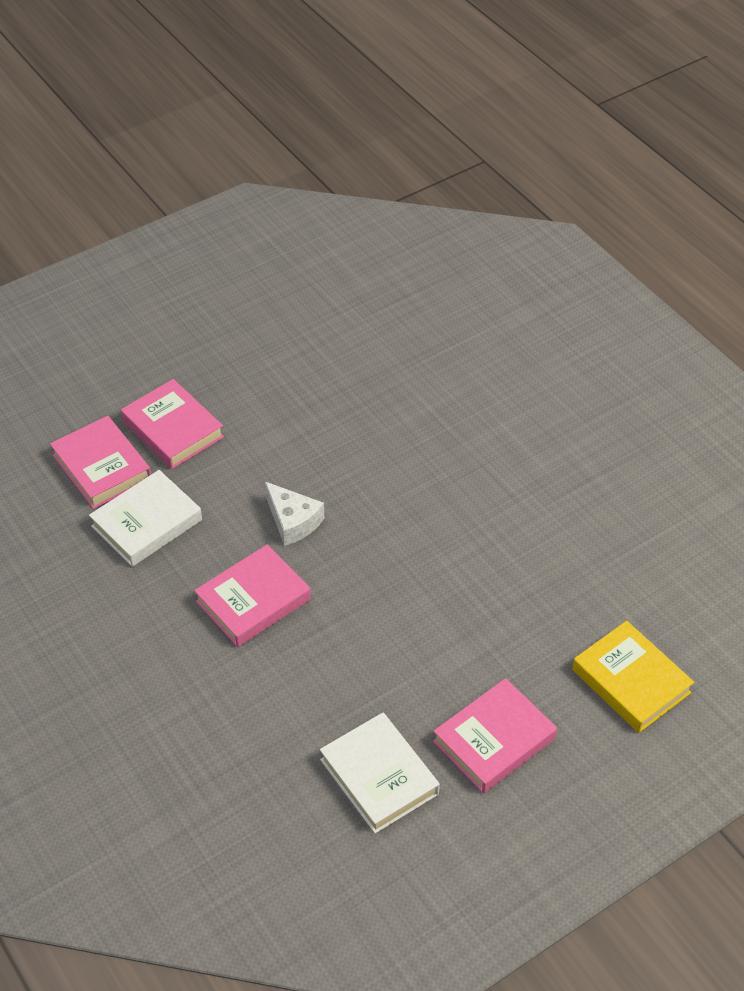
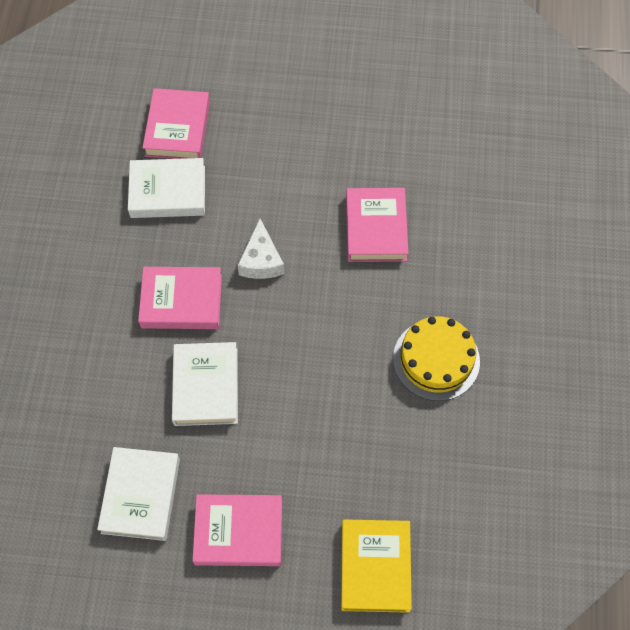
camera: 40 degrees right, 15 degrees up
pink book [121,379,224,469] -> pink book moved to [346,188,409,262]
none -> white book [172,342,238,426]
none -> yellow cake [393,316,480,401]

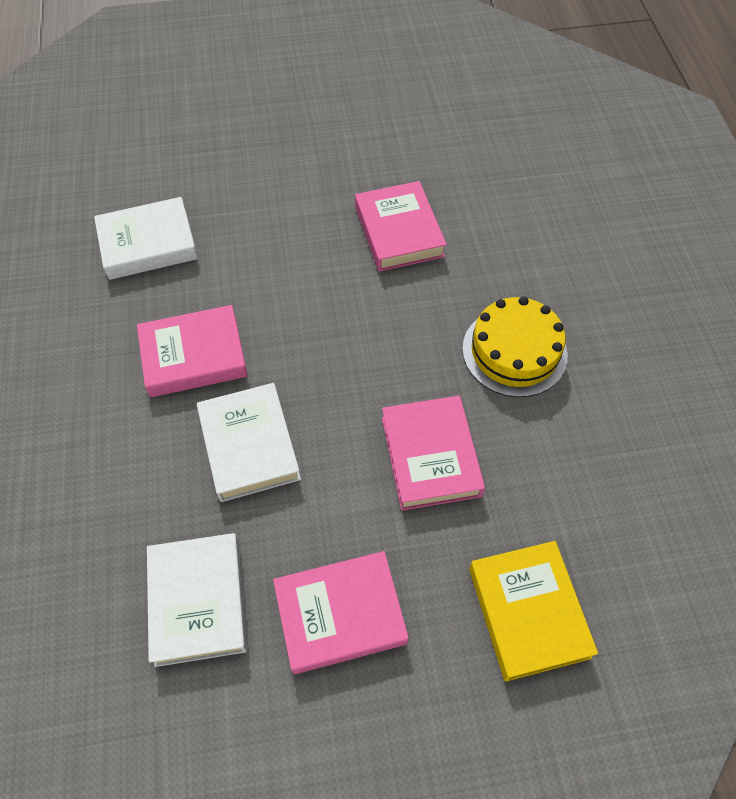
camera: 15 degrees left, 5 degrees down
pink book [142,88,210,159] -> pink book moved to [382,396,485,511]
white cheese [237,219,284,279] -> none

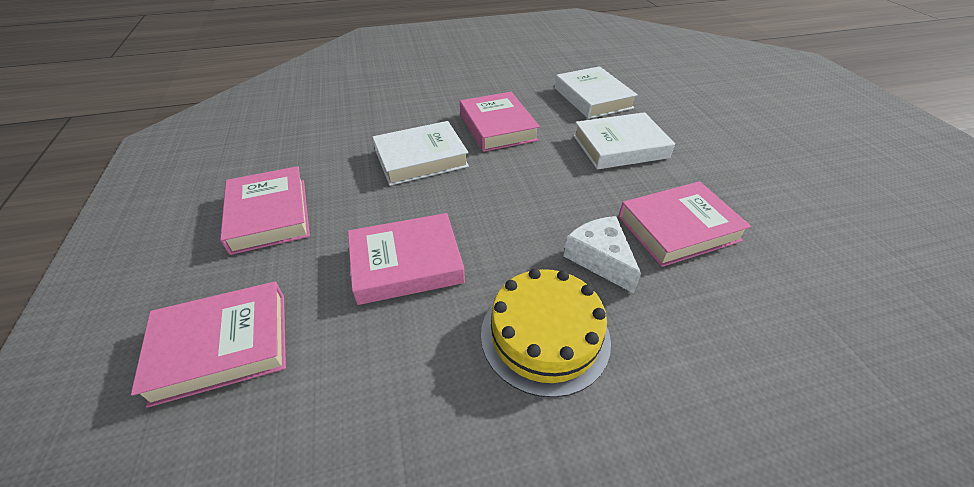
camera: 85 degrees right, 15 degrees down
white book [147,533,247,667] -> white book moved to [573,112,675,169]
yellow book [469,541,598,681] -> pink book [131,281,286,408]
none -> white cheese [564,216,641,294]

